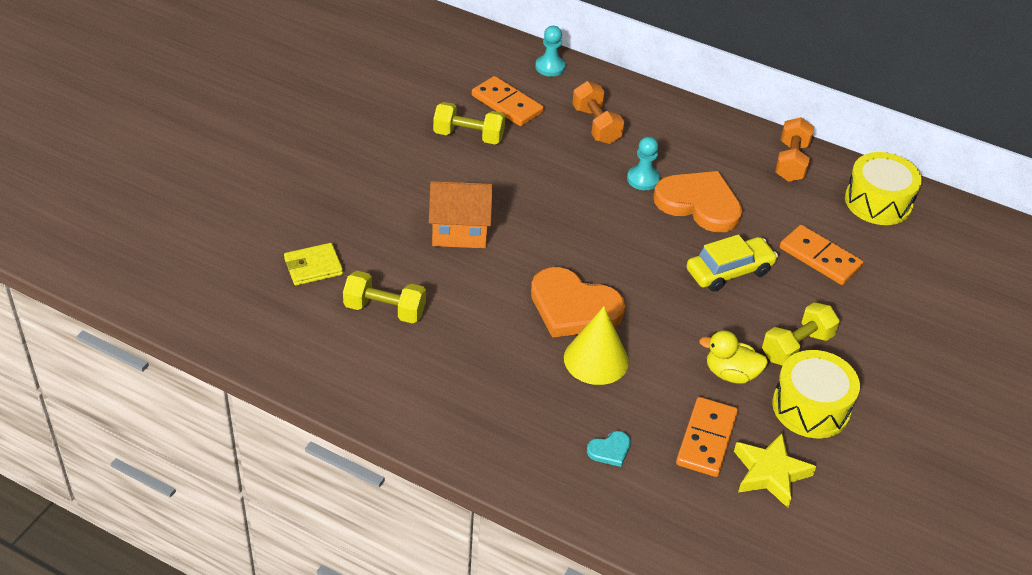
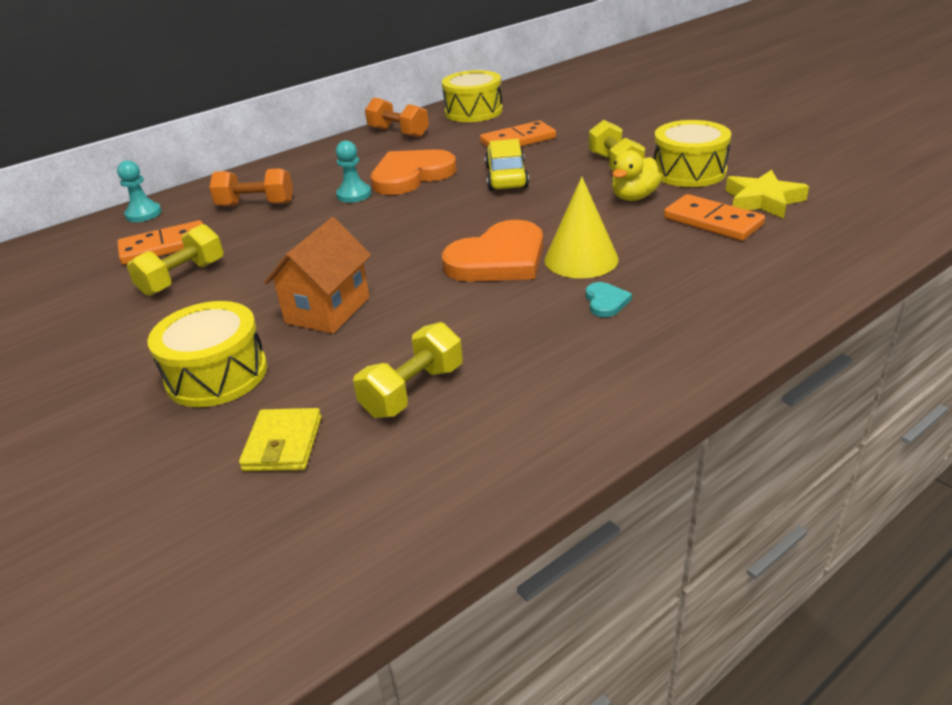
camera: 60 degrees left, 10 degrees down
turquoise heart [587,431,631,467] -> turquoise heart moved to [586,282,632,317]
none -> yellow drum [148,301,267,407]

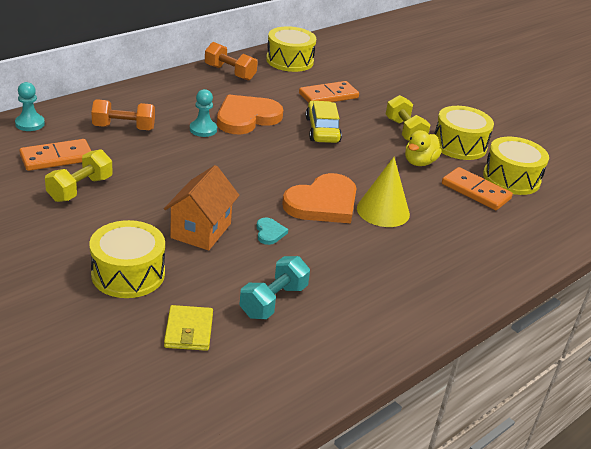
camera: 10 degrees left, 0 degrees up
yellow dumbbell [353,322,463,418] -> turquoise dumbbell [239,256,310,319]
turquoise heart [586,282,632,317] -> turquoise heart moved to [256,218,288,245]
yellow star [725,170,809,219] -> yellow drum [483,137,549,195]

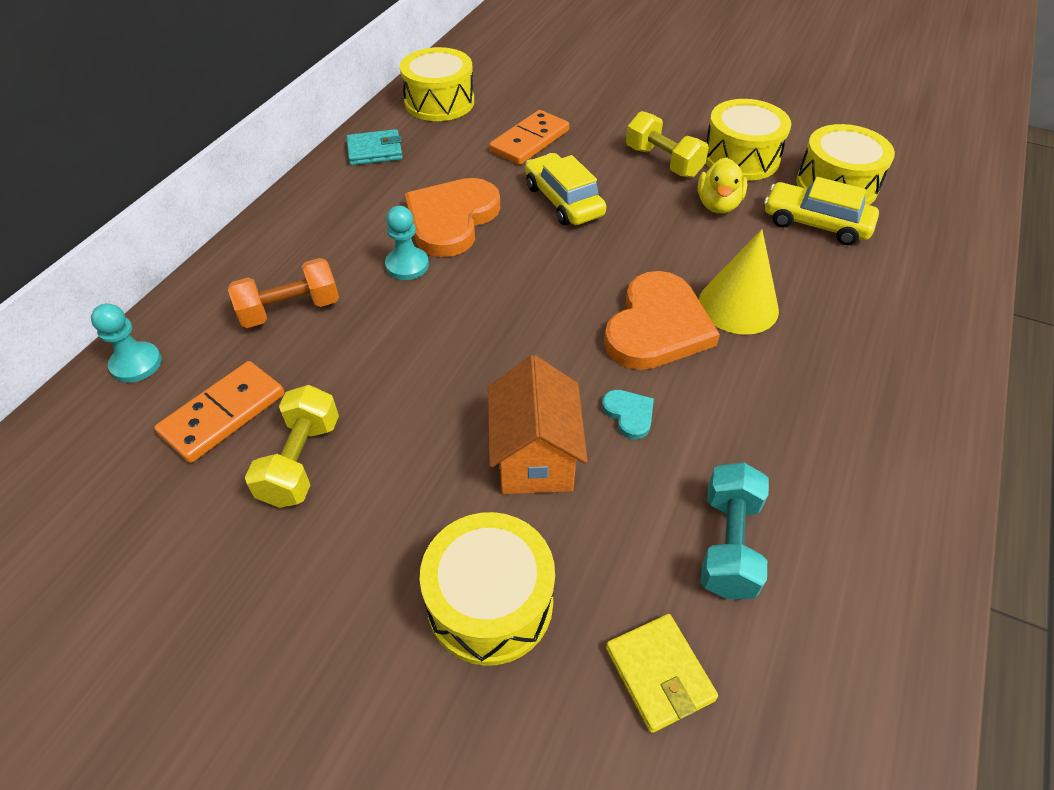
camera: 20 degrees left, 15 degrees up
orange dumbbell [205,42,258,81] -> turquoise wallet [346,129,403,165]
orange domino [442,167,513,210] -> yellow car [764,177,879,245]

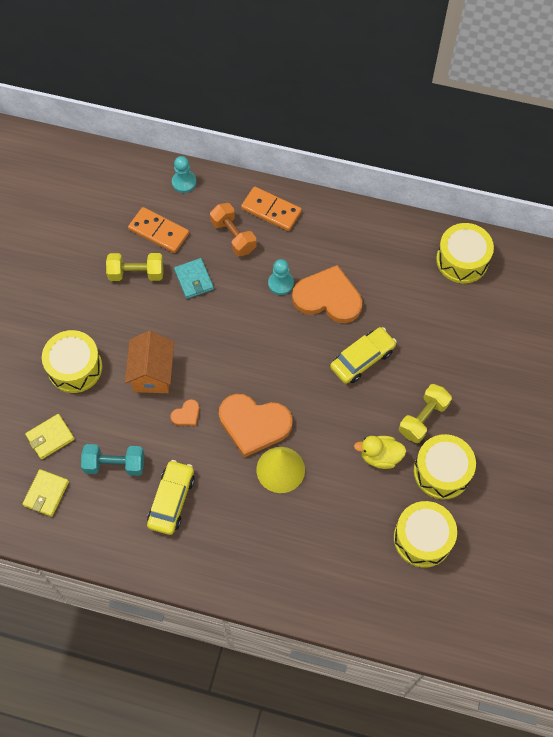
camera: 80 degrees right, 15 degrees up
turquoise wallet [346,129,403,165] -> turquoise wallet moved to [174,258,214,299]
orange house [488,355,587,494] -> orange house turned 75 degrees counterclockwise [125,331,174,393]
orange domino [489,110,569,165] -> orange domino moved to [241,187,302,231]
turquoise heart [602,390,654,439] -> orange heart [170,399,200,426]
yellow car [764,177,879,245] -> yellow car moved to [147,460,195,535]
none -> yellow wallet [22,469,69,517]

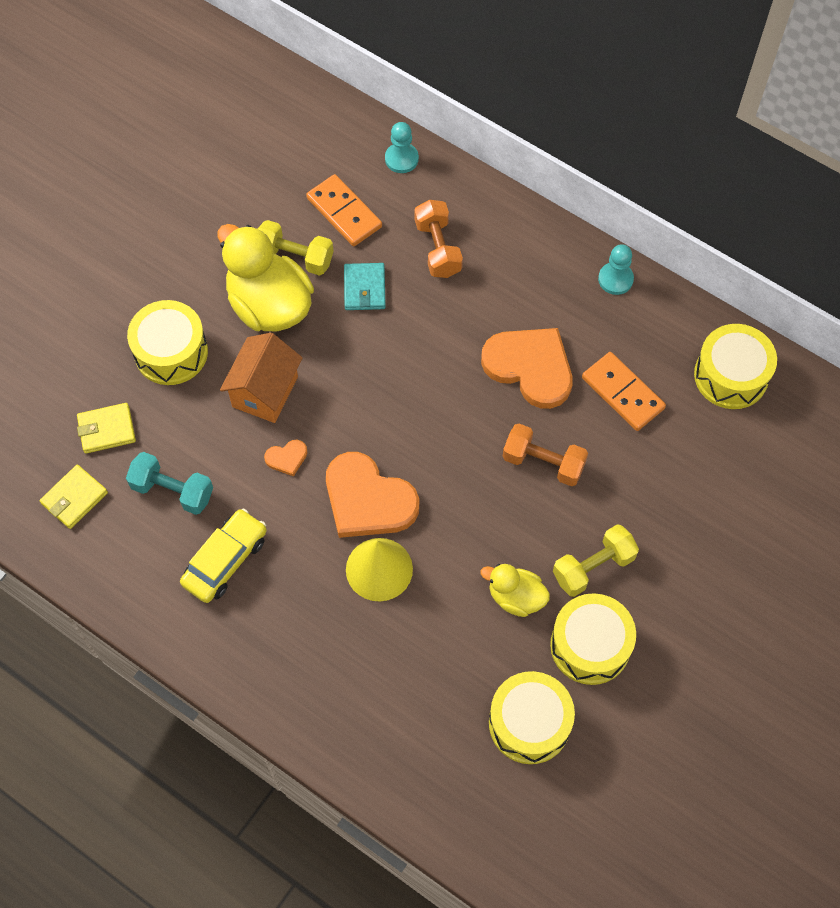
camera: 20 degrees right, 0 degrees up
orange domino [241,187,302,231] -> orange domino moved to [582,352,666,431]
turquoise pawn [268,259,294,295] -> turquoise pawn moved to [598,244,634,295]
yellow car [330,327,397,384] -> orange dumbbell [503,424,588,486]
none -> yellow duck [218,224,314,332]

